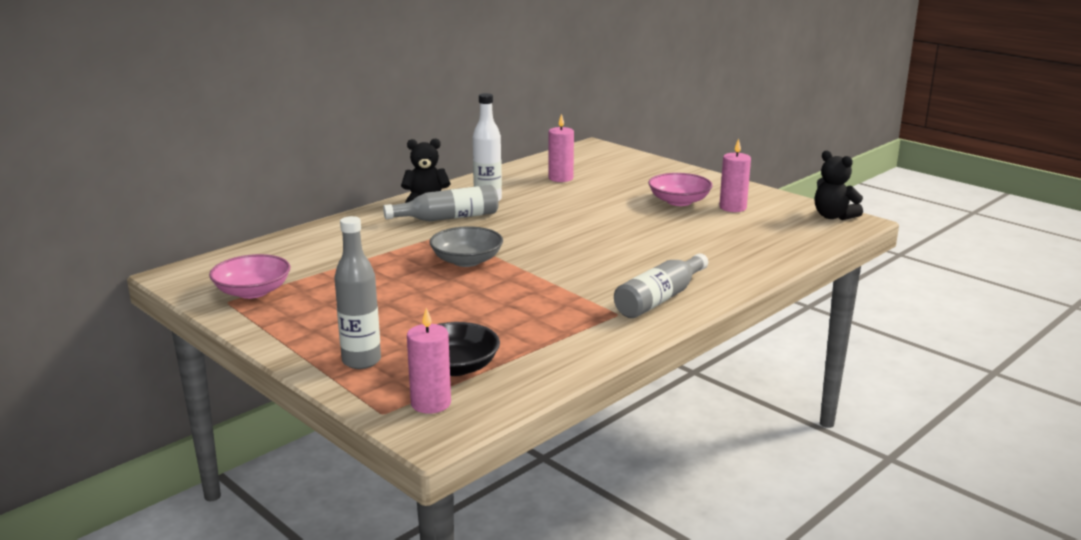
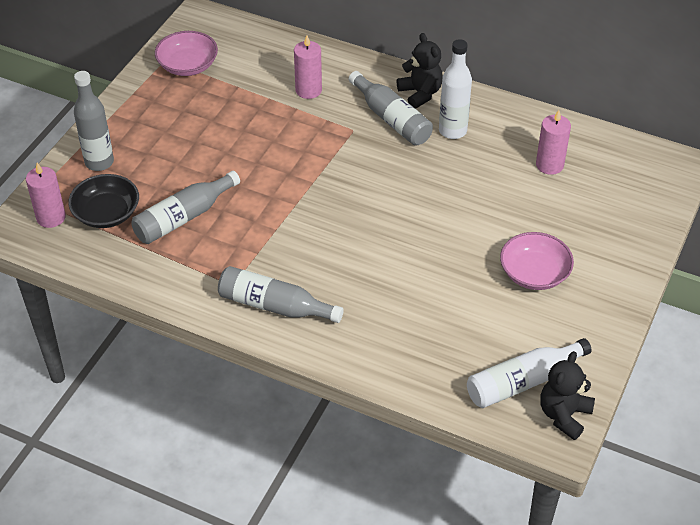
camera: 70 degrees right, 25 degrees up
grey bowl [429,226,503,267] -> none
pink candle [719,139,751,212] -> pink candle moved to [294,36,322,99]
none -> grey bottle [131,171,240,244]
none -> white bottle [467,338,592,408]

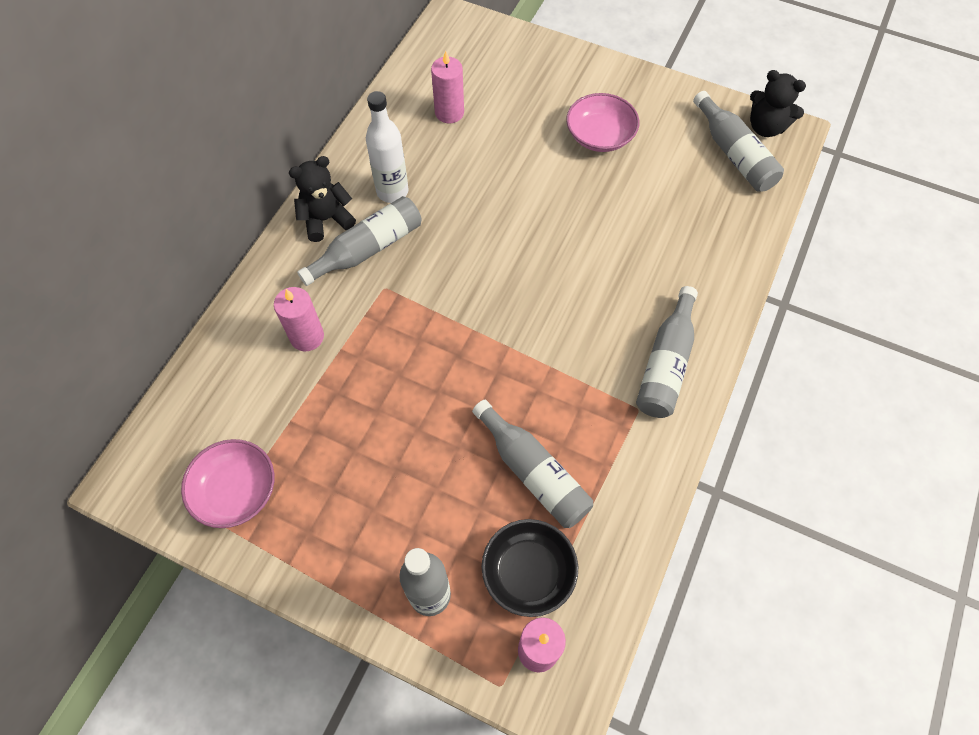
camera: 90 degrees left, 15 degrees up
white bottle [467,338,592,408] -> grey bottle [693,91,784,192]

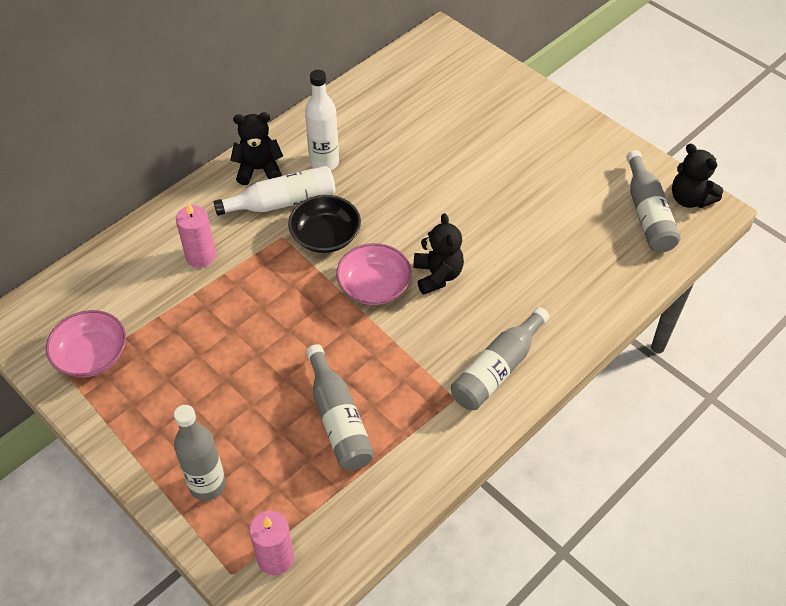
camera: 20 degrees right, 10 degrees down
grey bottle [297,196,422,286] -> white bottle [213,166,336,216]
pink candle [431,51,464,123] -> none
black bowl [482,519,578,617] -> black bowl moved to [288,195,361,253]
pink bowl [566,93,639,152] -> pink bowl moved to [336,243,412,305]
none -> black teddy bear [413,213,464,295]

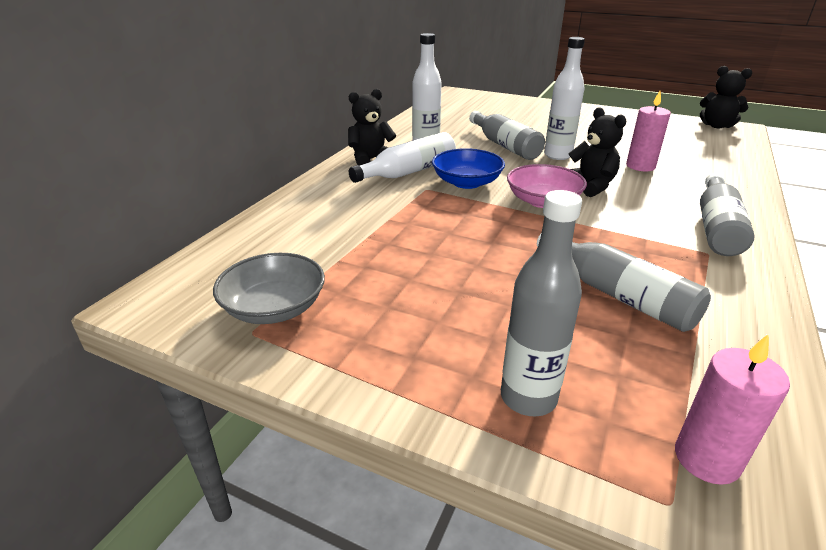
camera: 20 degrees left, 20 degrees down
pink bowl [46,310,126,377] -> grey bowl [213,253,325,324]
pink candle [176,203,216,268] -> pink candle moved to [626,91,671,171]
black bowl [288,195,361,253] -> blue bowl [432,148,505,189]
grey bottle [626,150,681,252] -> grey bottle moved to [469,111,545,160]
none -> white bottle [544,37,585,160]

